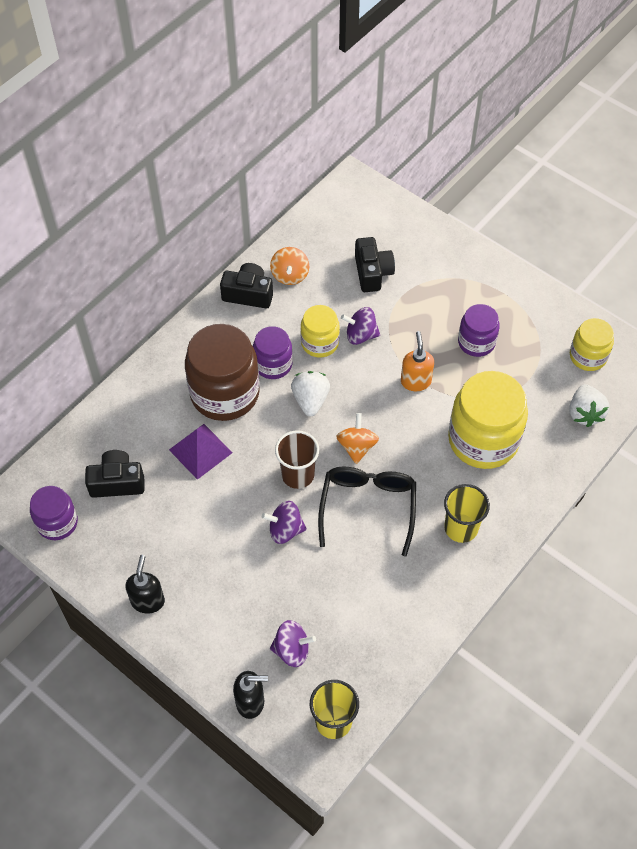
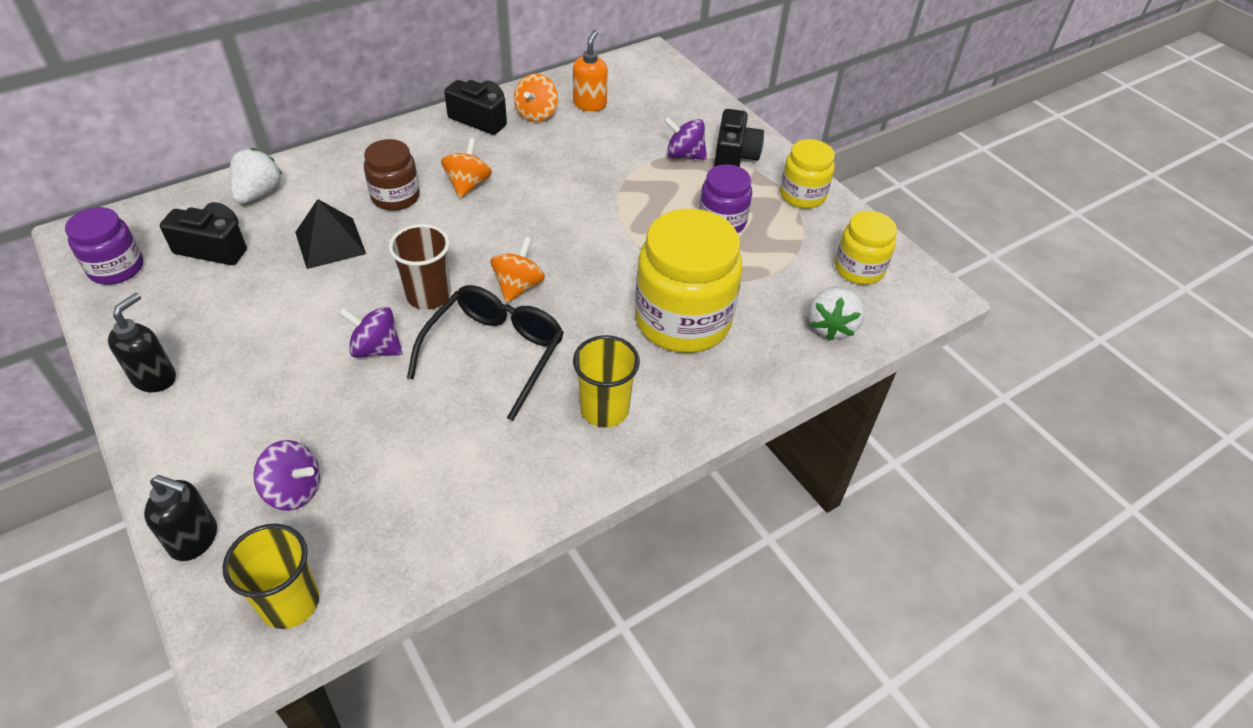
camera: 15 degrees right, 10 degrees down
purple pyramid [169,424,233,480] -> black pyramid [295,199,366,269]
brown jar [185,324,260,421] -> brown jar [364,139,420,211], size x0.56
purple jar [253,326,293,379] -> orange spinning top [441,138,492,198]
white strawberry [291,371,330,416] -> white strawberry moved to [230,148,282,204]
yellow jar [300,305,340,358] -> yellow jar moved to [780,139,835,209]
purple spinning top [341,307,380,345] -> purple spinning top moved to [664,116,707,160]
black camera [355,237,395,292] -> black camera moved to [714,109,764,167]
orange soap dispenser [401,331,434,391] -> orange soap dispenser moved to [573,30,608,111]

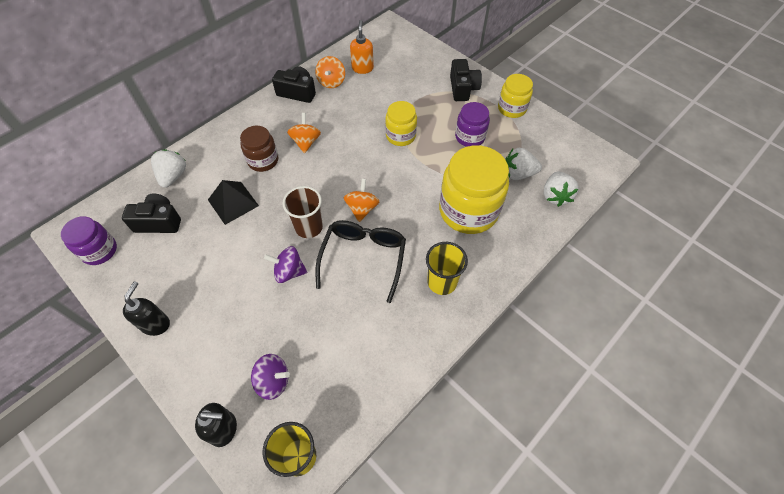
camera: 10 degrees left, 10 degrees up
purple spinning top [664,116,707,160] -> none
yellow jar [835,211,897,285] -> yellow jar moved to [385,101,417,146]
none -> white strawberry [505,148,542,180]

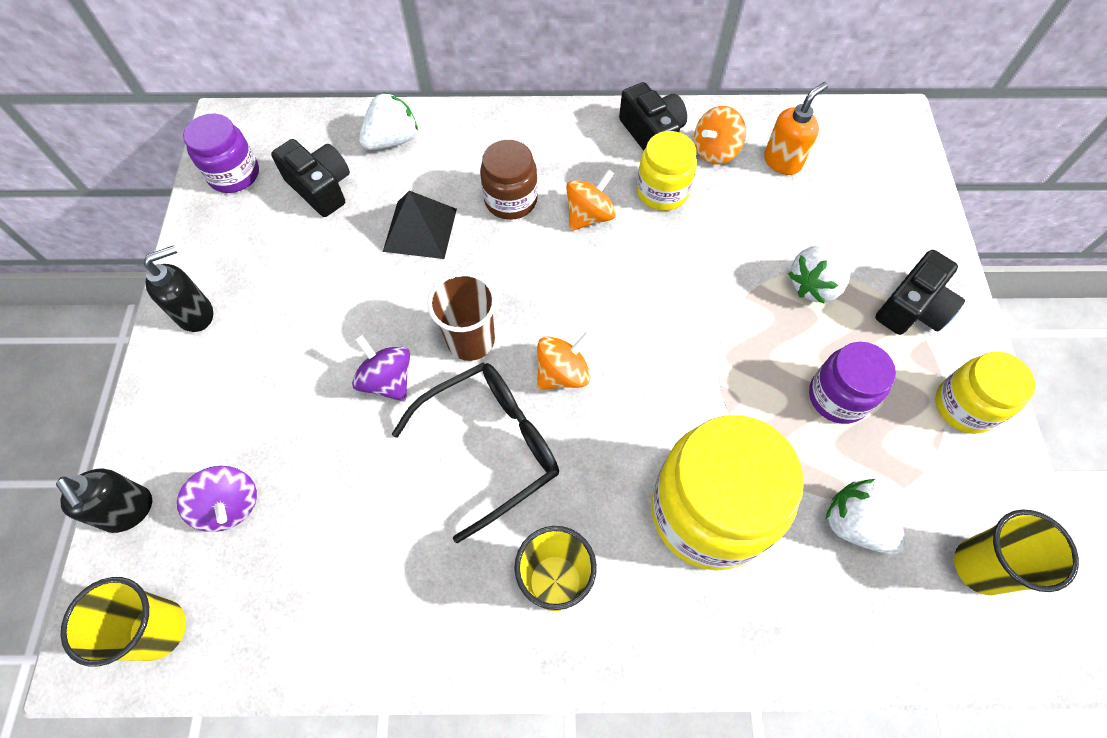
camera: 45 degrees right, 5 degrees up
yellow jar [385,101,417,146] -> yellow jar moved to [636,131,697,211]
white strawberry [544,172,579,207] -> white strawberry moved to [788,246,851,304]
none -> yellow cup [954,510,1079,595]

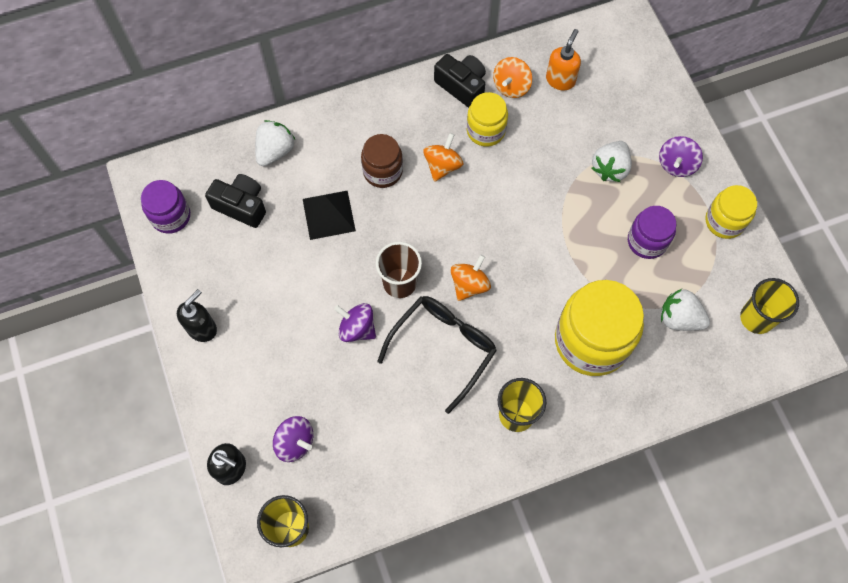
camera: 20 degrees left, 5 degrees up
black camera [875,250,965,335] -> purple spinning top [659,136,703,177]

